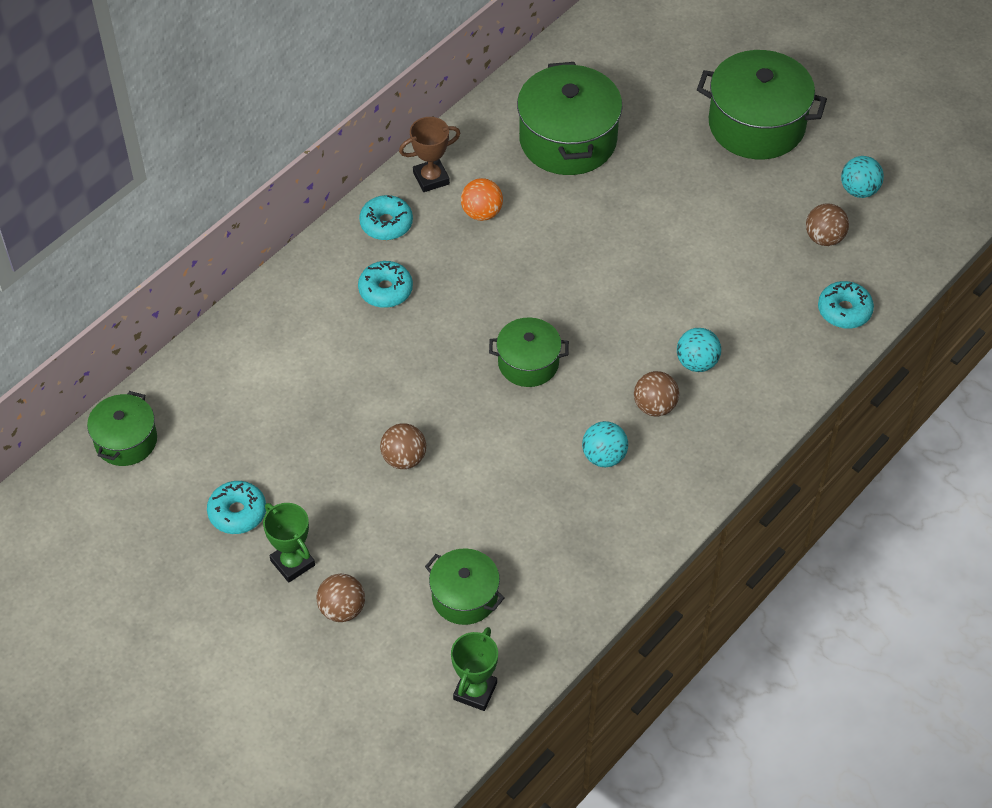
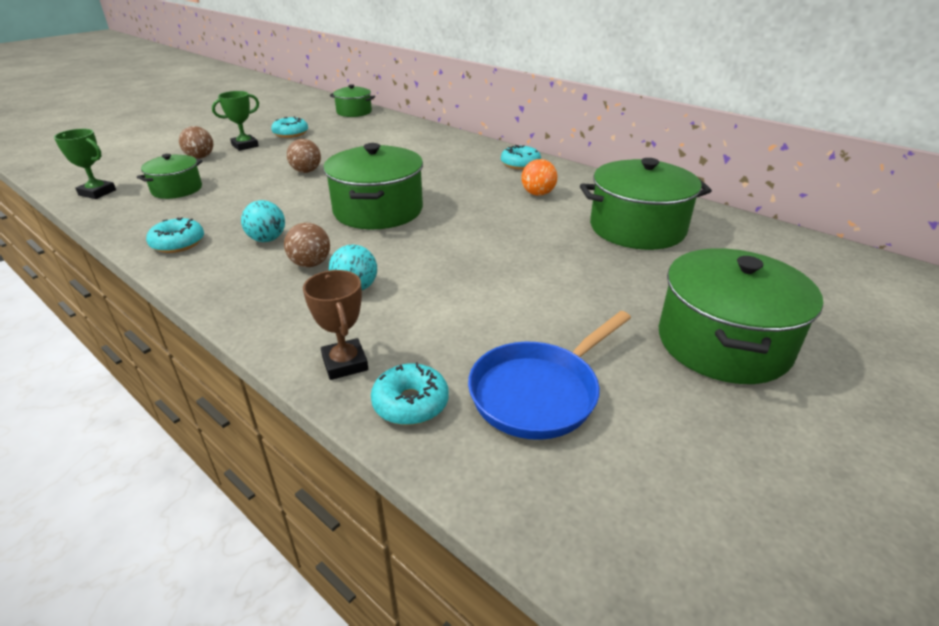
camera: 90 degrees right, 20 degrees down
turquoise donut [358,261,413,308] -> turquoise donut moved to [146,217,204,253]
brown trophy [399,117,461,192] -> brown trophy moved to [303,270,368,380]
green pot [489,317,569,387] -> green pot [323,143,423,229], size x1.74
brown ball [806,203,849,246] -> blue pan [468,311,631,440]
turquoise ball [841,156,884,198] -> none

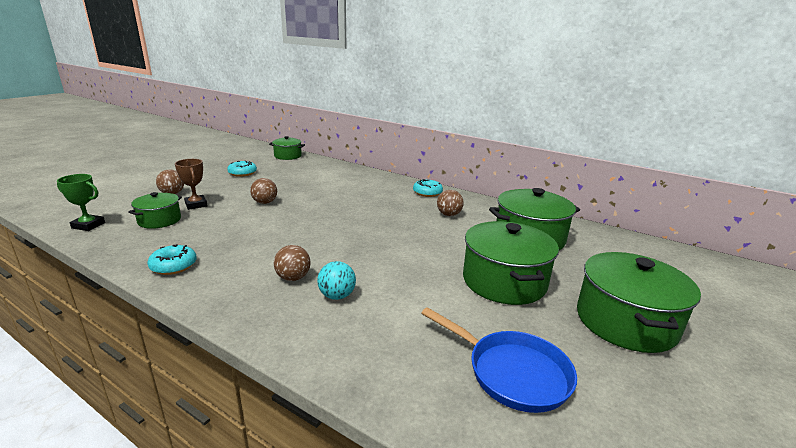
camera: 10 degrees left, 10 degrees down
green trophy [212,91,259,151] -> none
turquoise ball [241,200,285,242] -> none
brown trophy [303,270,368,380] -> brown trophy moved to [175,159,207,210]
green pot [323,143,423,229] -> green pot moved to [463,221,559,305]
turquoise donut [371,362,449,425] -> none
blue pan [468,311,631,440] -> blue pan turned 90 degrees counterclockwise [421,307,577,413]
orange ball [521,159,557,196] -> brown ball [437,190,464,216]

